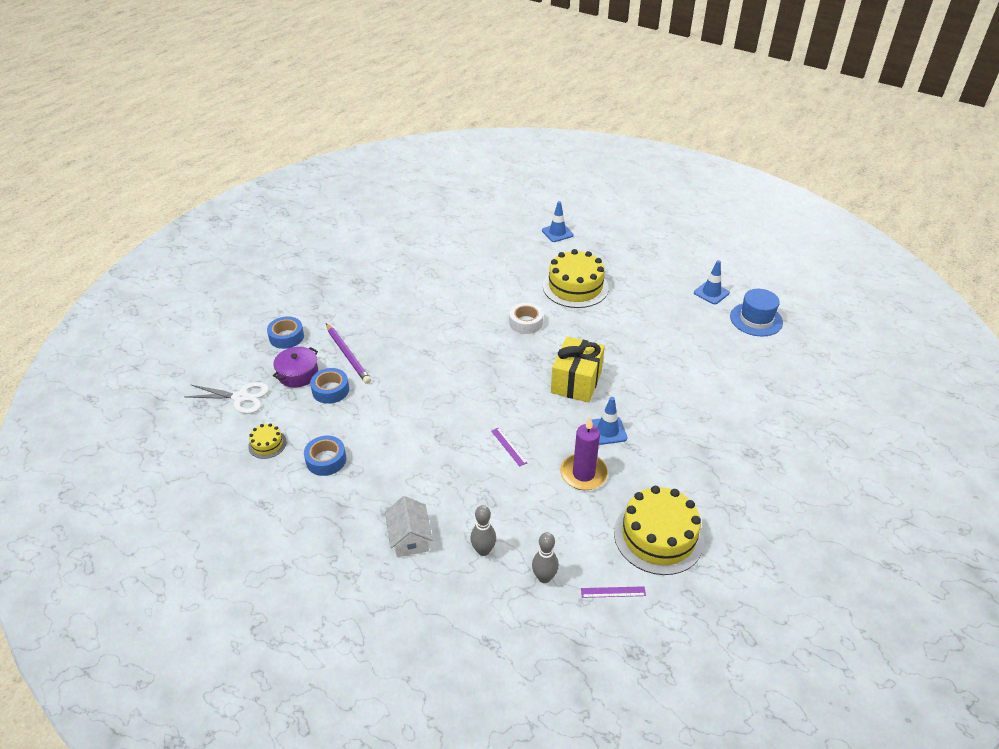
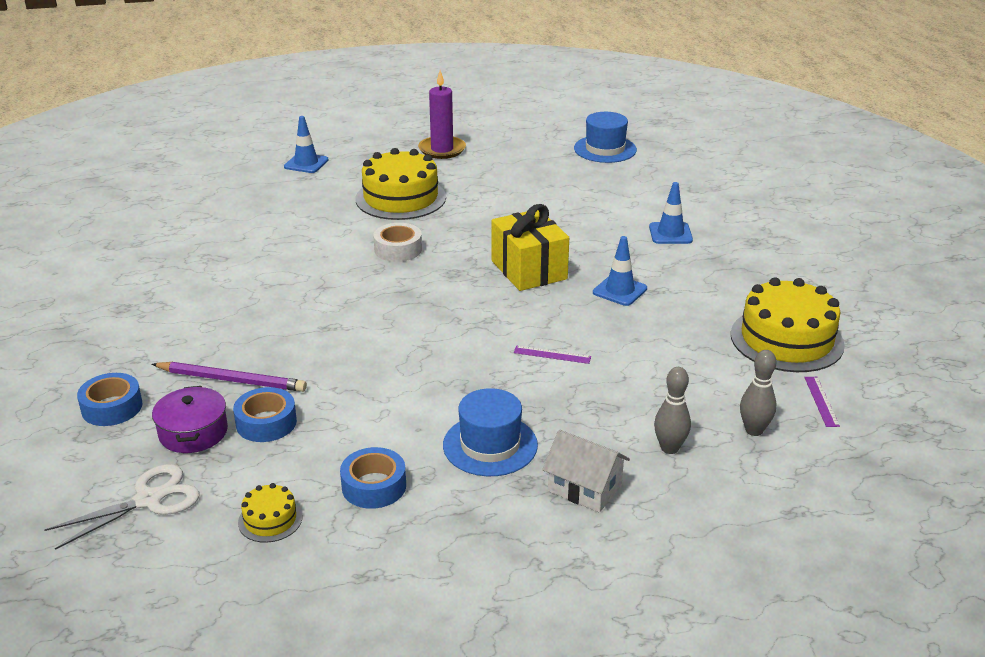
camera: 45 degrees left, 10 degrees down
purple candle [560,417,608,490] -> purple candle moved to [418,71,466,159]
purple ruler [581,586,646,598] -> purple ruler turned 45 degrees counterclockwise [804,377,840,427]
blue traffic cone [694,260,730,304] -> blue traffic cone moved to [649,182,693,244]
none -> blue hat [443,388,538,476]

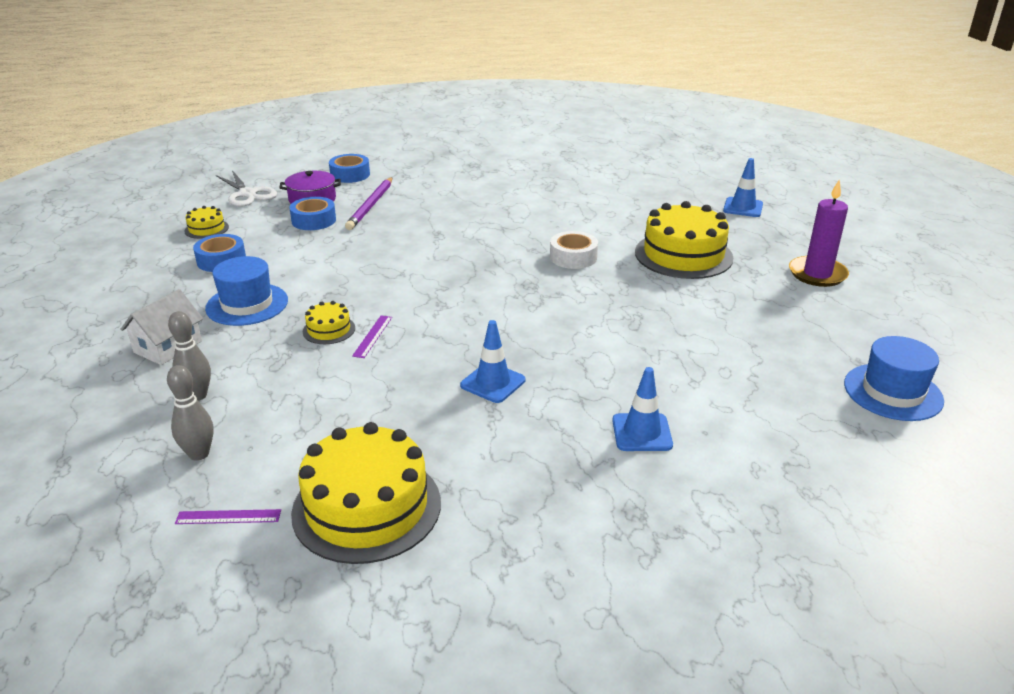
camera: 90 degrees right, 0 degrees up
yellow gift [492,204,569,291] -> none
none -> yellow cake [303,301,355,344]

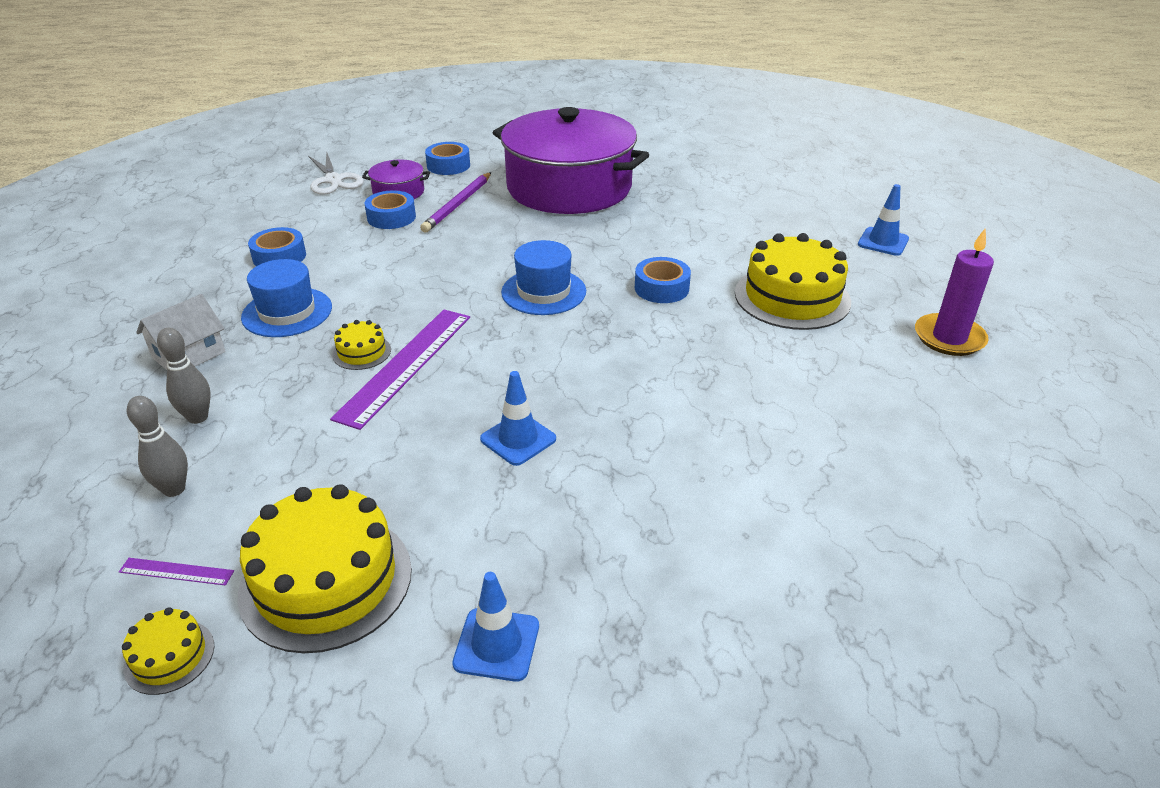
camera: 10 degrees right, 5 degrees up
yellow cake [185,206,229,239] -> yellow cake moved to [122,607,214,695]
purple ruler [352,315,392,358] -> purple ruler [330,310,470,430], size x2.33
white tape [550,231,598,269] -> blue tape [635,257,691,303]
blue traffic cone [612,367,673,451] -> blue traffic cone moved to [452,572,539,682]
blue hat [844,336,944,421] -> blue hat moved to [501,240,586,315]
none -> purple pot [493,107,649,214]

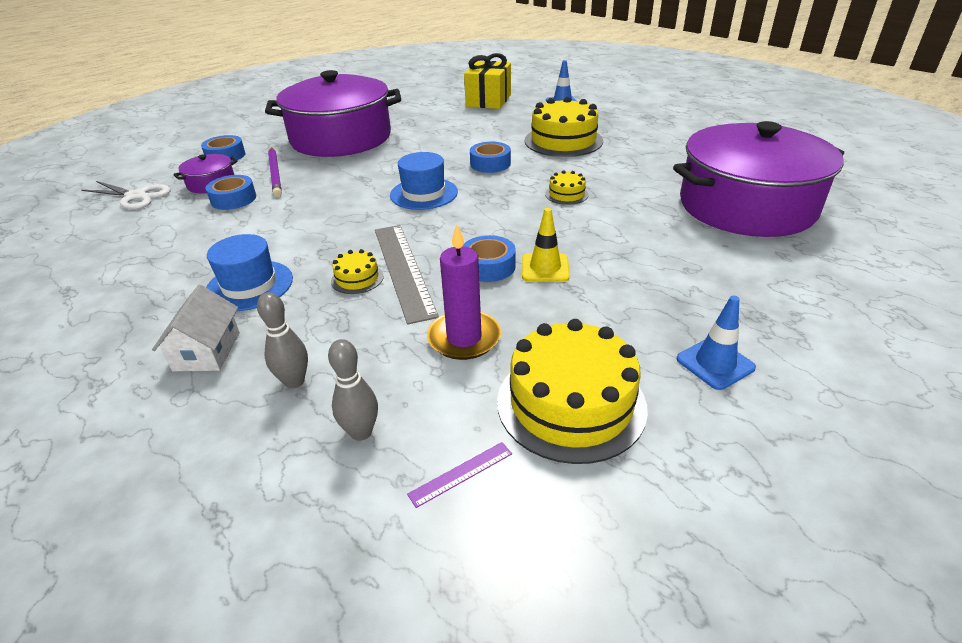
camera: 40 degrees left, 0 degrees up
yellow cake [122,607,214,695] -> yellow cake moved to [545,170,588,205]
blue tape [248,227,306,266] -> blue tape moved to [463,235,516,282]
purple ruler [330,310,470,430] -> grey ruler [375,225,439,325]
blue traffic cone [480,371,556,466] -> yellow traffic cone [522,208,570,282]
purple candle [915,228,994,356] -> purple candle moved to [427,224,501,360]
none -> yellow gift [464,53,511,109]
none -> purple pot [673,121,844,237]

